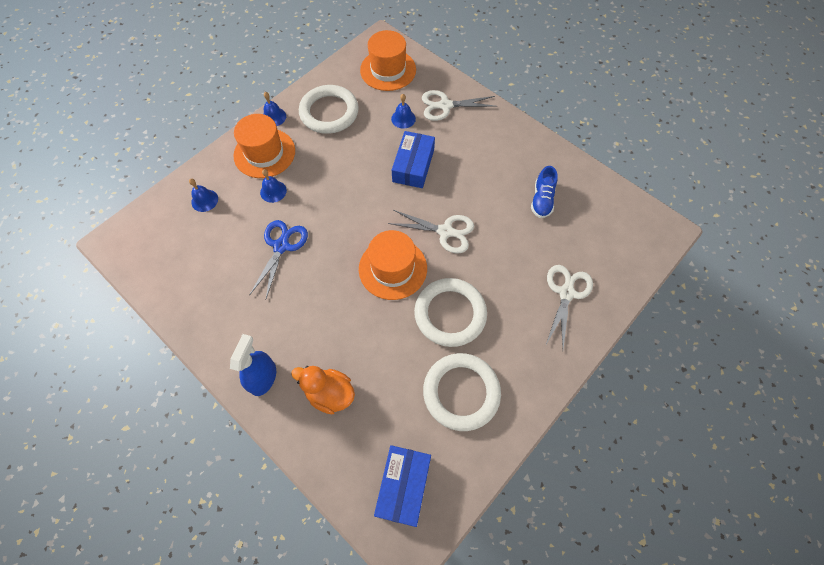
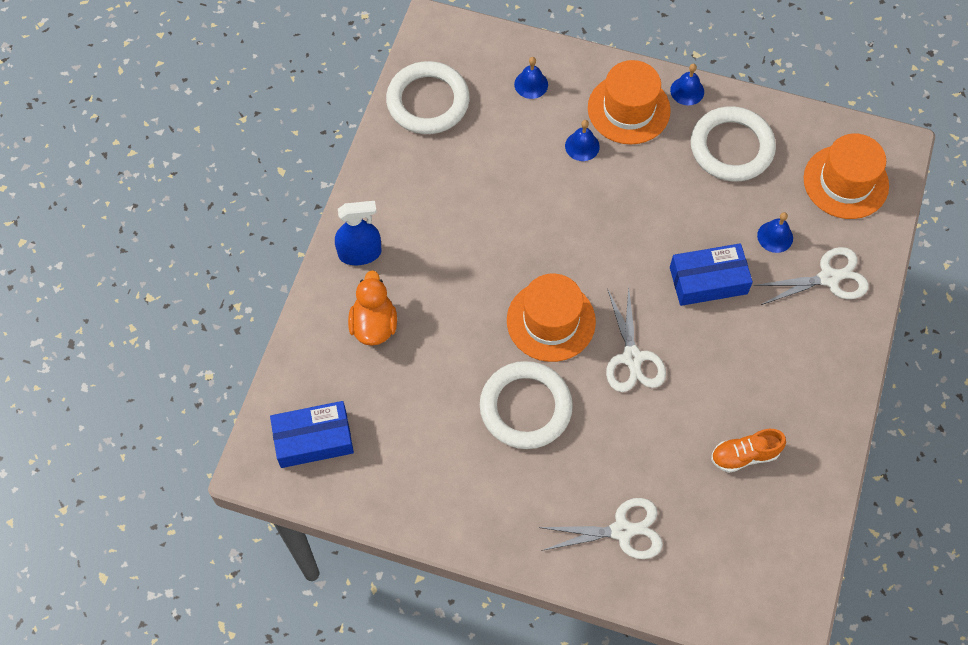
camera: 65 degrees right, 0 degrees up
blue scissors [250,220,308,299] -> none
white scissors [422,90,497,121] -> white scissors turned 105 degrees clockwise [754,247,869,305]
white ring [423,353,501,431] -> white ring moved to [386,61,470,134]
blue shoe [531,166,558,218] -> orange shoe [711,429,786,473]

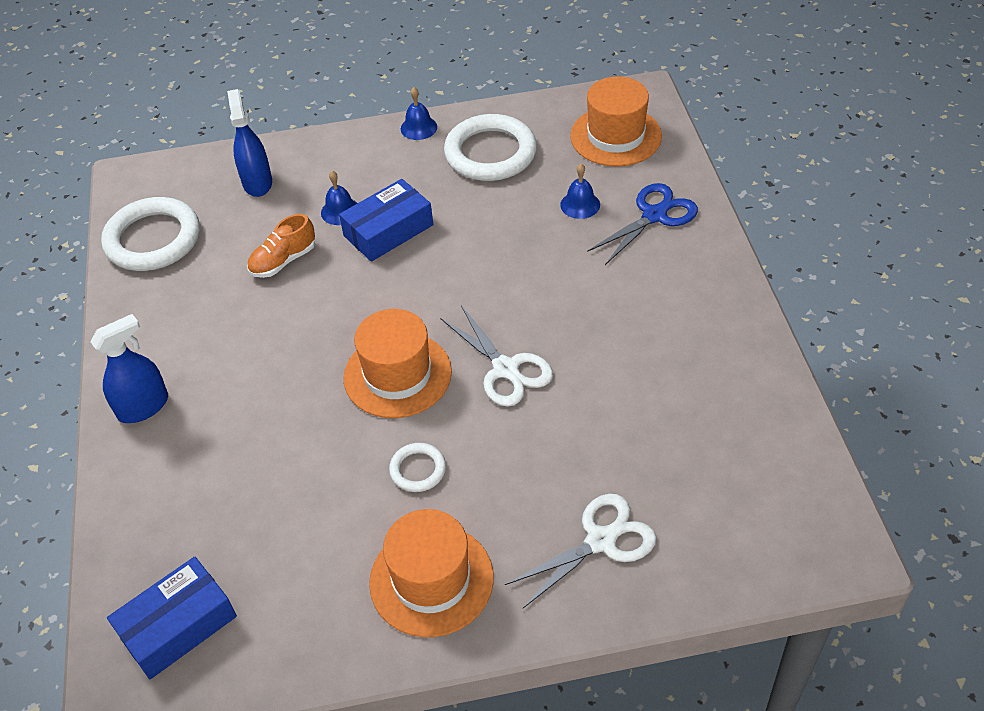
camera: 25 degrees left, 15 degrees down
orange duck [348,270,397,346] -> none
white ring [480,361,573,449] -> white ring [389,443,446,492], size x0.49
blue bell [514,57,548,99] -> blue spray bottle [227,89,272,197]
orange hat [588,60,671,145] -> orange hat moved to [369,509,494,637]
blue box [670,243,753,306] -> blue box moved to [339,179,433,262]
orange shoe [711,429,786,473] -> orange shoe moved to [247,214,315,278]
white scissors [754,247,869,305] -> blue scissors [587,183,698,265]

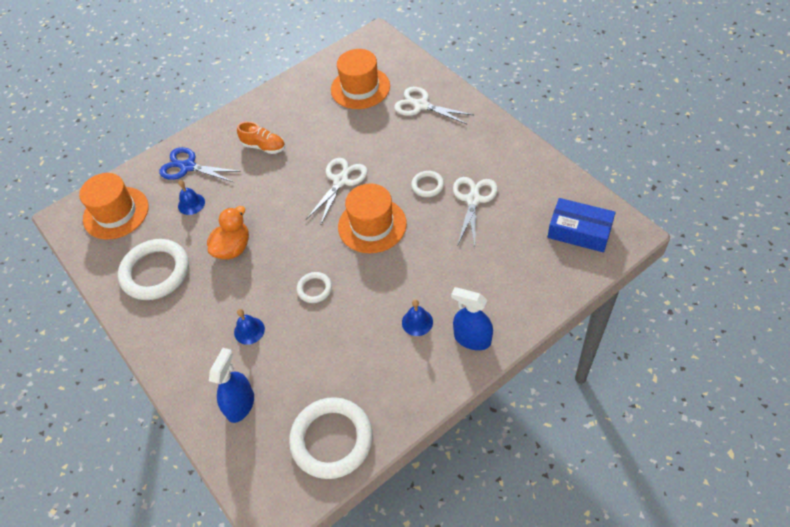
camera: 115 degrees left, 5 degrees up
blue spray bottle [227,89,272,197] -> blue spray bottle turned 150 degrees clockwise [209,348,254,423]
orange shoe [247,214,315,278] -> orange shoe moved to [237,121,285,154]
blue box [339,179,433,262] -> none
orange hat [369,509,494,637] -> orange hat moved to [331,49,390,109]
blue bell [401,87,437,140] -> blue bell moved to [402,300,433,336]
none -> orange duck [207,206,249,260]
none -> white ring [297,272,332,303]
none -> white scissors [453,177,498,247]

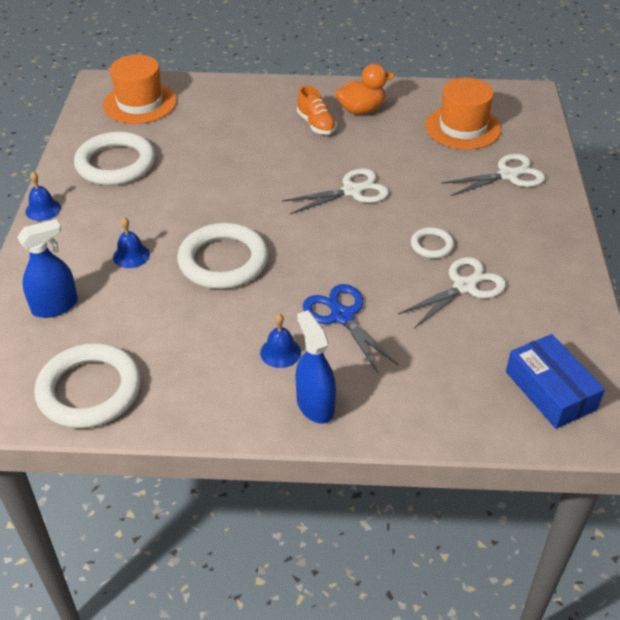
camera: 35 degrees right, 10 degrees down
blue scissors [159,147,241,182] -> blue scissors moved to [303,284,399,374]
blue bell [178,180,205,215] -> blue bell moved to [25,171,61,221]
orange duck [207,206,249,260] -> orange duck moved to [335,64,395,115]
white ring [297,272,332,303] -> white ring [177,223,268,289], size x2.05
orange hat [338,183,407,253] -> none
white scissors [394,87,473,125] -> white scissors turned 90 degrees clockwise [441,154,545,196]

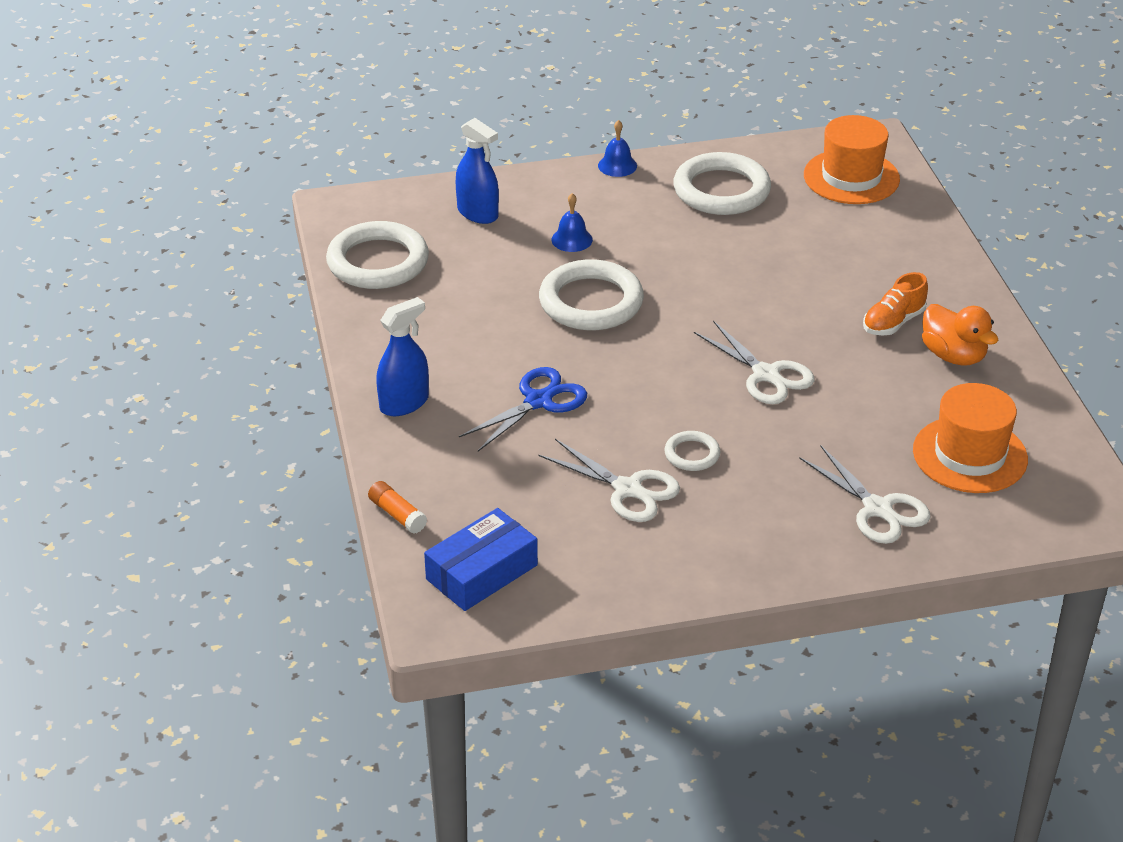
camera: 75 degrees right, 5 degrees down
blue bell [260,314,301,368] -> none
none -> orange glue stick [368,481,427,534]

